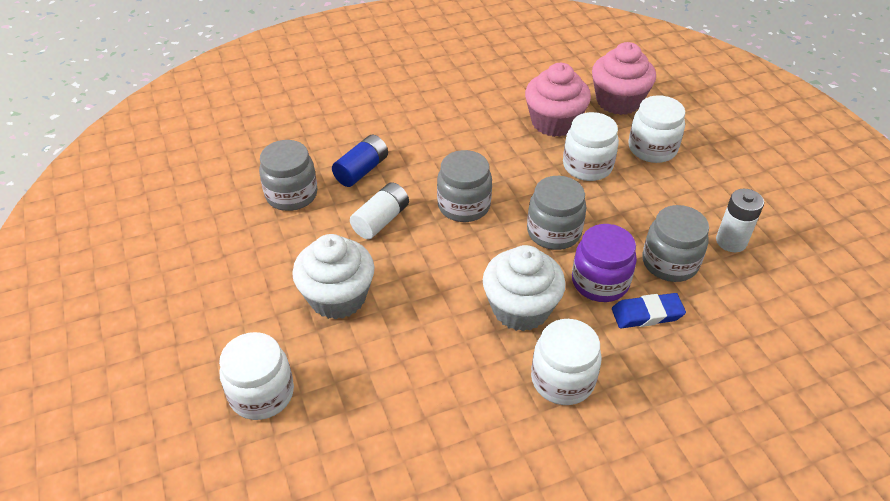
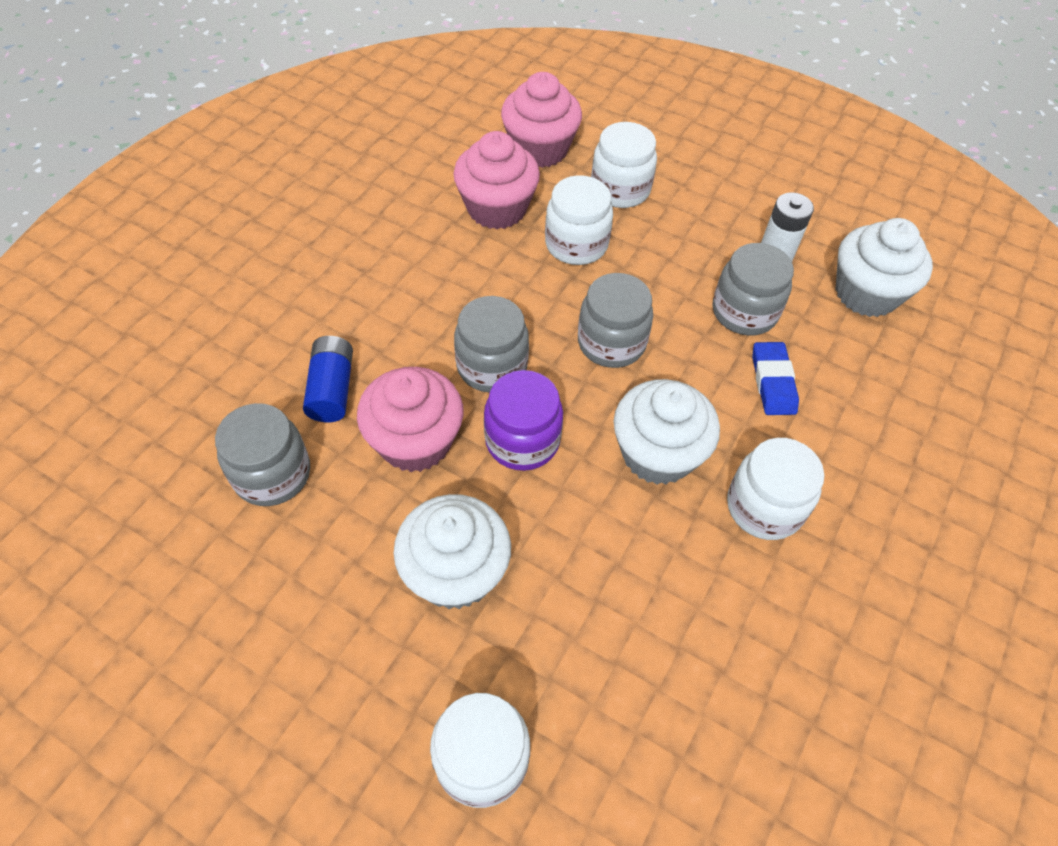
camera: 40 degrees left, 10 degrees up
white battery [350,182,409,239] -> pink cupcake [357,367,464,472]
purple jar [572,224,637,302] -> purple jar moved to [484,370,563,471]
blue eraser [612,293,686,328] -> blue eraser turned 45 degrees counterclockwise [752,342,799,415]
none -> white cupcake [835,218,933,317]

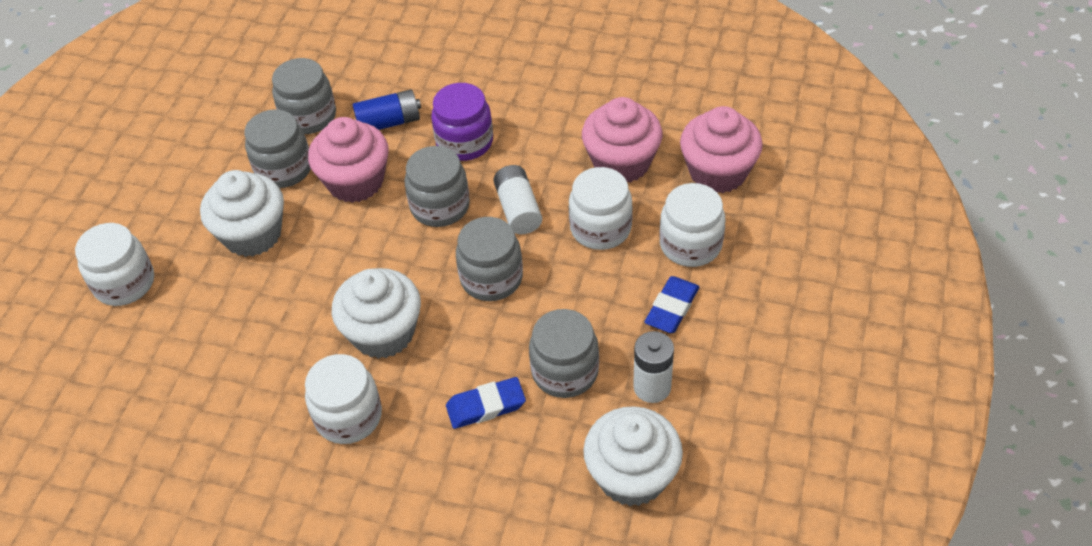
camera: 80 degrees right, 5 degrees down
purple jar [484,370,563,471] -> purple jar moved to [431,83,493,161]
none -> grey jar [244,109,311,188]
none -> white battery [493,165,542,234]
none -> blue eraser [644,276,699,333]

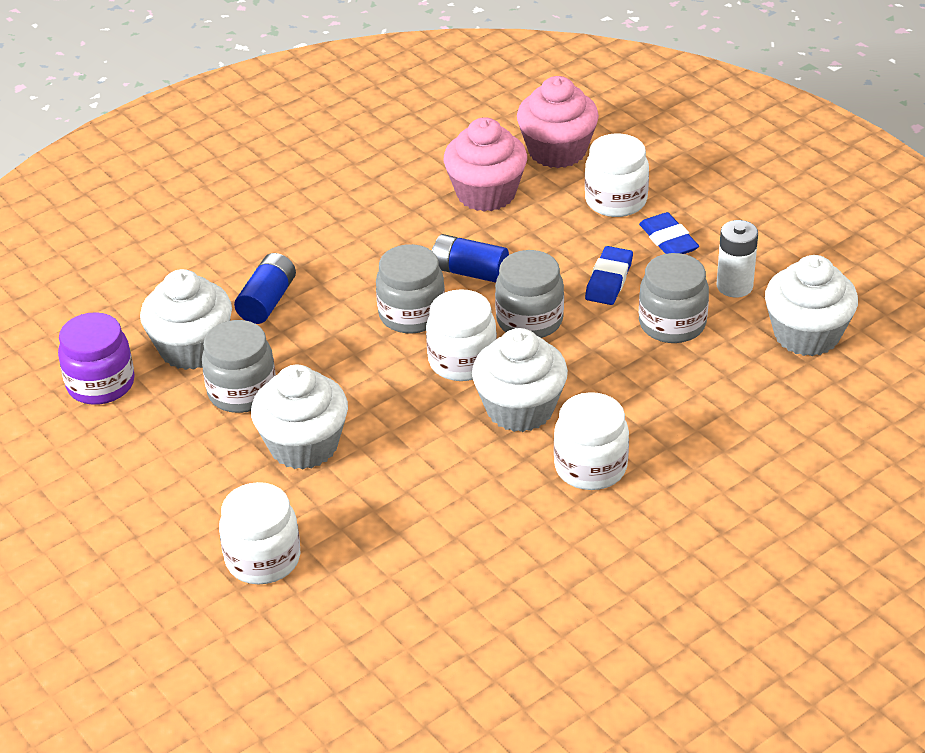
camera: 55 degrees left, 10 degrees down
grey jar [272,58,336,134] -> white cupcake [140,269,232,370]
pink cupcake [308,117,389,203] -> none
purple jar [431,83,493,161] -> purple jar moved to [58,312,135,405]
blue eraser [446,377,526,429] -> blue eraser moved to [585,246,633,305]
white battery [493,165,542,234] -> blue battery [432,234,509,283]
white jar [569,167,633,250] -> white jar moved to [426,289,497,381]

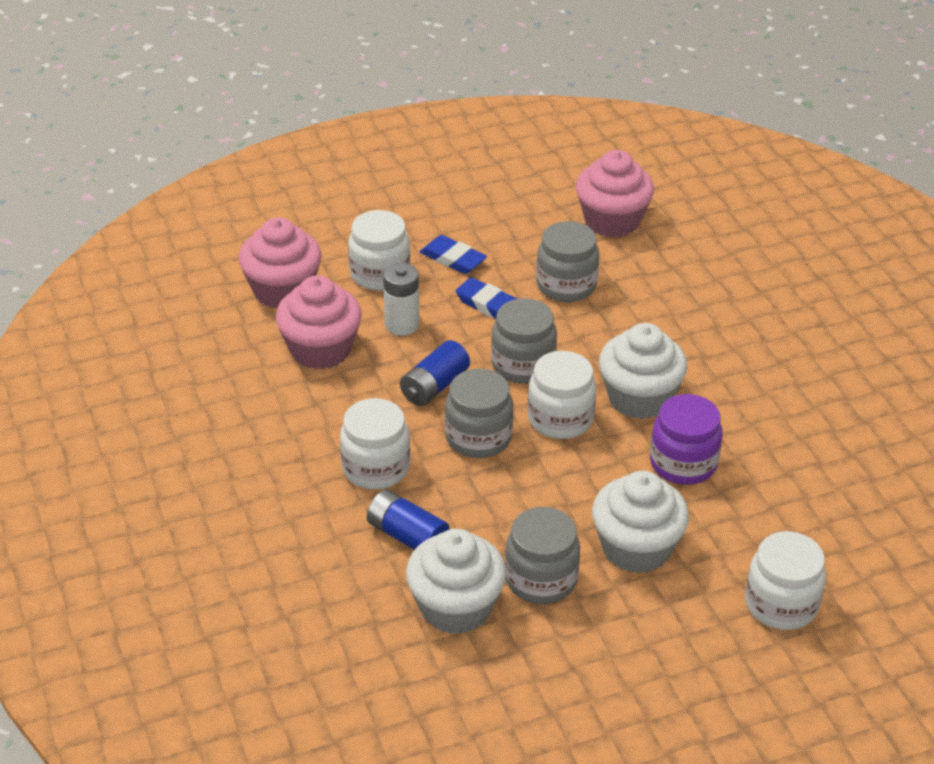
camera: 75 degrees left, 0 degrees up
purple jar [58,312,135,405] -> purple jar moved to [650,394,722,485]
white jar [554,392,629,490] -> white jar moved to [340,398,410,489]
blue eraser [639,212,699,254] -> blue eraser turned 45 degrees clockwise [420,235,487,274]
white battery [717,220,758,297] -> white battery moved to [383,263,419,336]
white cupcake [765,255,858,356] -> pink cupcake [576,150,654,238]

